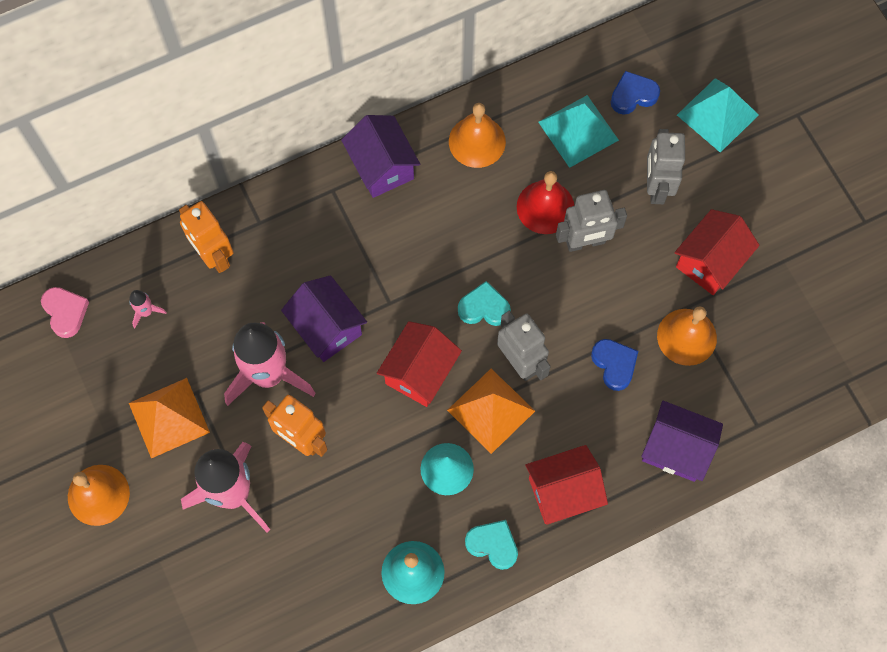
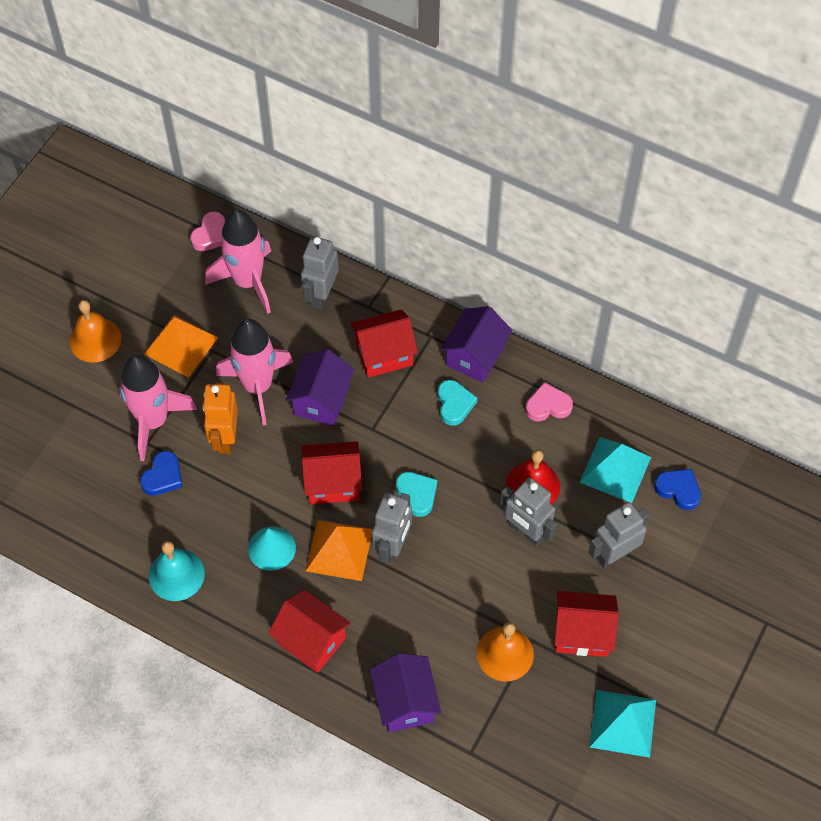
camera: 55 degrees right, 10 degrees down
pink rocket [129,290,167,328] -> pink rocket [205,210,271,314], size x2.47
orange robot [179,201,233,273] -> grey robot [301,236,339,310]
orange bell [449,103,506,168] -> pink heart [526,382,573,422]
turquoise heart [465,520,518,570] -> turquoise heart moved to [438,380,477,426]
blue heart [591,339,638,391] -> blue heart moved to [140,451,183,496]
turquoise pyramid [677,78,759,153] -> turquoise pyramid moved to [590,690,656,758]
none -> red house [350,309,418,378]

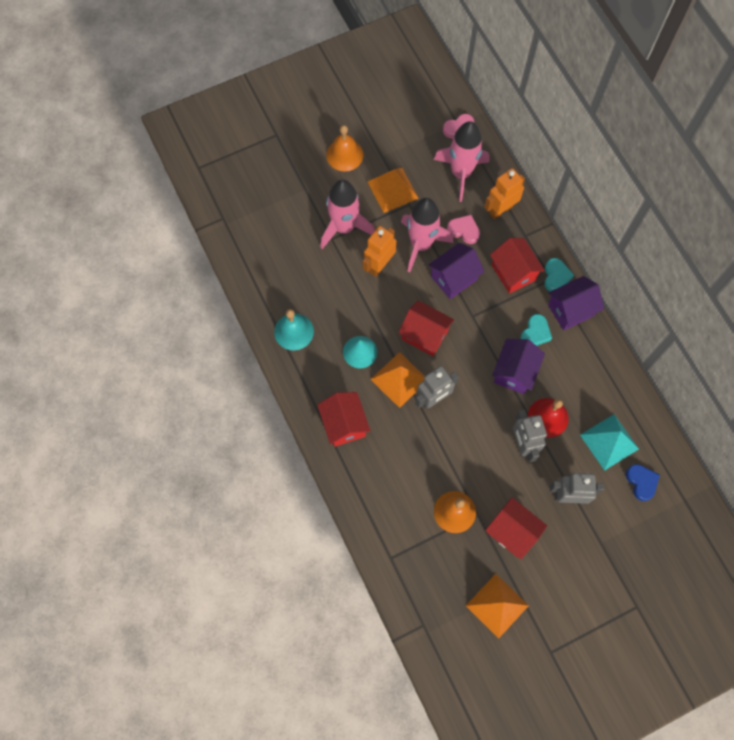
camera: 35 degrees right, 10 degrees up
blue heart [140,451,183,496] -> none
grey robot [301,236,339,310] -> orange robot [484,168,525,220]
red house [350,309,418,378] -> red house turned 45 degrees clockwise [490,238,545,294]
purple house [370,653,441,732] -> purple house moved to [492,339,545,394]
turquoise heart [396,472,437,517] -> turquoise heart moved to [544,258,574,291]
pink heart [526,382,573,422] -> pink heart moved to [447,215,480,244]
turquoise pyramid [590,690,656,758] -> orange pyramid [466,574,529,639]

